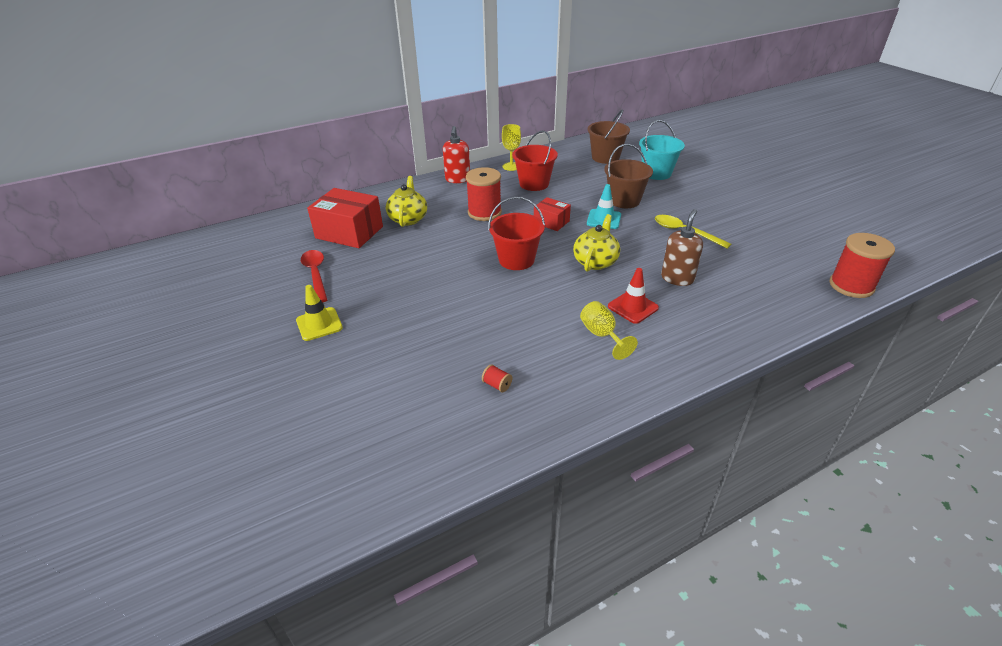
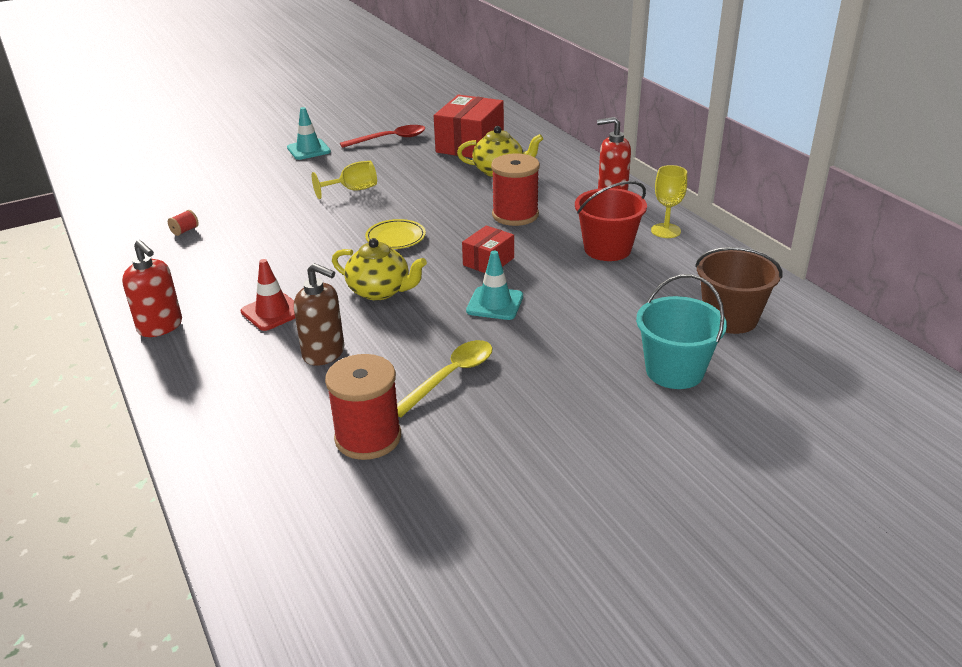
camera: 90 degrees right, 5 degrees down
yellow traffic cone [296,285,343,341] -> turquoise traffic cone [287,107,331,160]
red bucket [488,197,545,270] -> yellow plate [365,219,426,249]
yellow goblet [580,301,638,360] -> yellow goblet moved to [312,161,377,199]
brown bucket [604,144,653,208] -> none
red spool [830,233,895,298] -> red spool moved to [325,354,401,460]
none -> red soap dispenser [122,240,182,337]

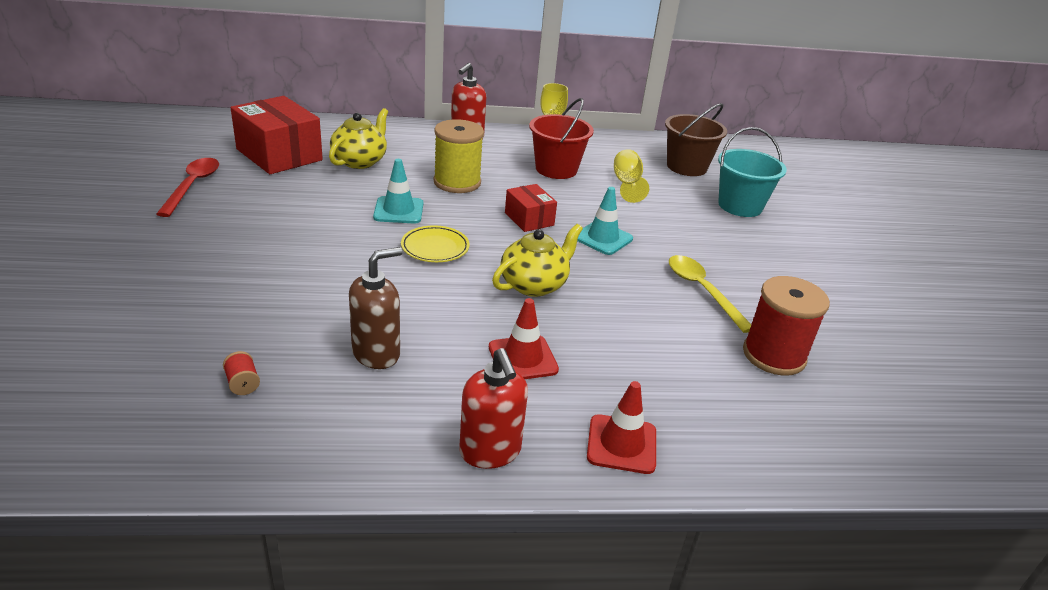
camera: 70 degrees left, 0 degrees up
red soap dispenser [122,240,182,337] -> red soap dispenser turned 90 degrees clockwise [459,348,528,469]
turquoise traffic cone [287,107,331,160] -> turquoise traffic cone moved to [373,159,423,223]
brown soap dispenser [294,263,344,366] -> brown soap dispenser moved to [349,247,402,369]
yellow goblet [312,161,377,199] -> yellow goblet moved to [614,149,649,203]
red spool [491,153,540,226] -> yellow spool [433,119,484,193]
none -> red traffic cone [587,381,656,474]

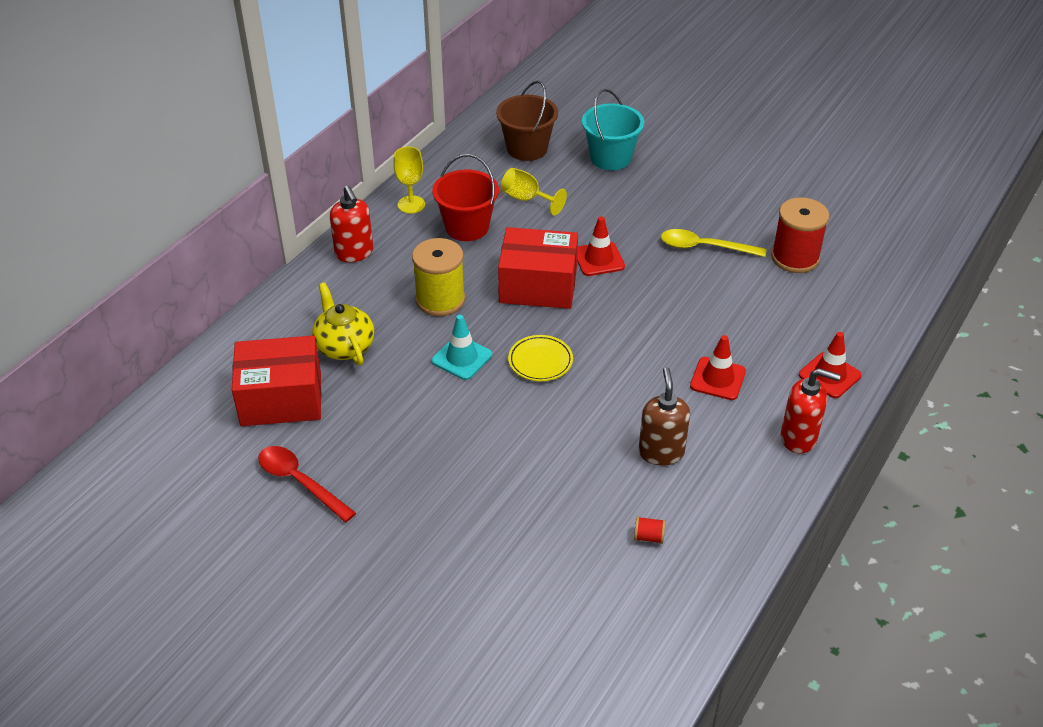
camera: 50 degrees left, 10 degrees up
yellow teapot [492,224,583,297] -> none
red box [505,184,557,232] -> red box [498,227,578,309], size x1.82
turquoise traffic cone [577,187,633,255] -> red traffic cone [577,216,625,276]

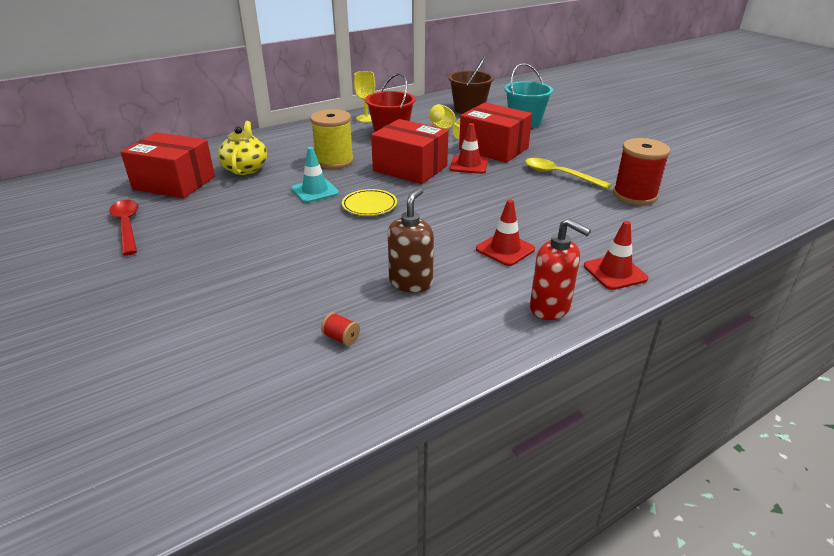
camera: 25 degrees right, 10 degrees down
red soap dispenser [330,186,373,262] -> none
none -> red box [459,102,532,163]

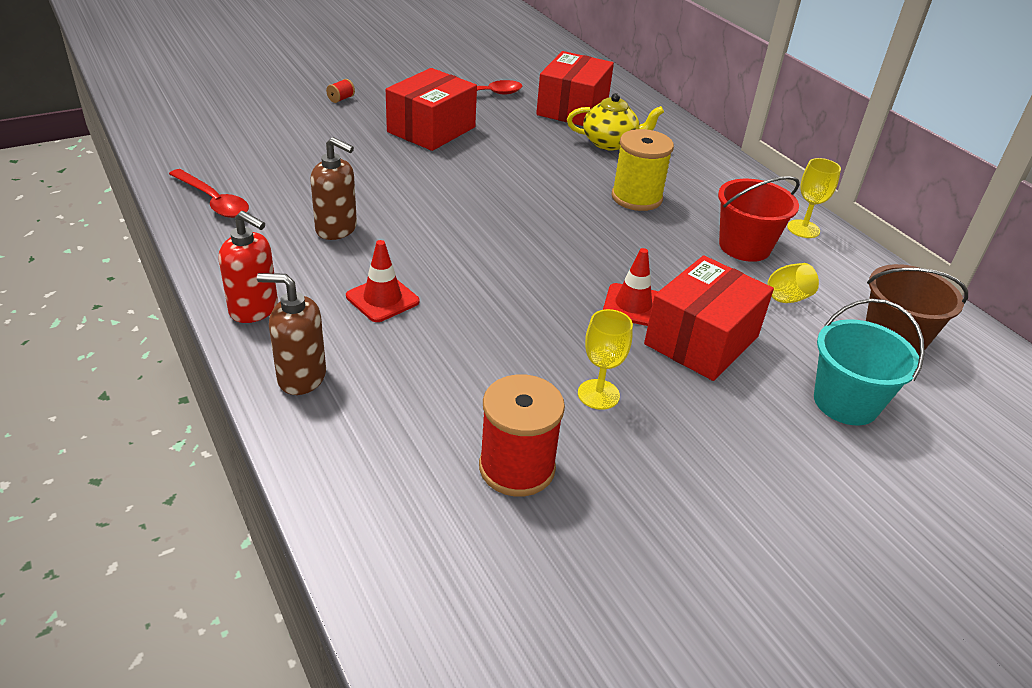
camera: 90 degrees right, 5 degrees up
turquoise traffic cone [291,147,339,203] -> none
red spool [321,312,360,346] -> red spool moved to [326,79,355,103]
yellow plate [342,189,397,216] -> none
red box [371,119,448,184] -> red box moved to [386,68,477,151]
yellow spoon [525,158,612,189] -> yellow goblet [578,309,633,410]
red soap dispenser [530,218,591,320] -> red soap dispenser turned 105 degrees counterclockwise [219,211,278,323]
red traffic cone [584,221,648,290] -> brown soap dispenser [257,273,326,395]
none -> red spoon [169,169,249,218]

